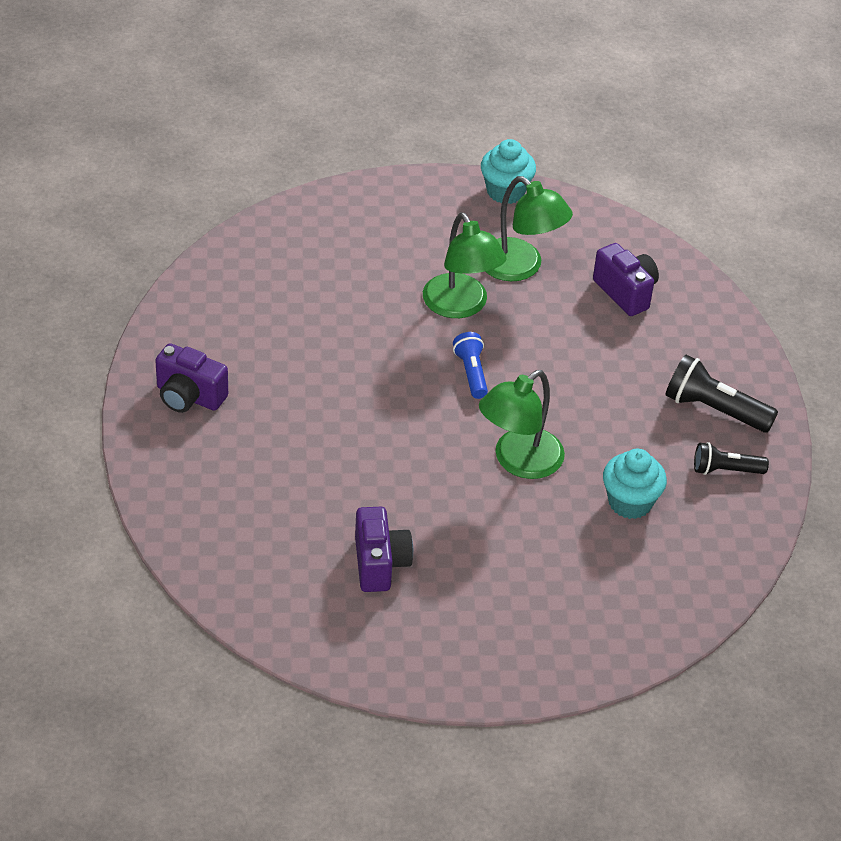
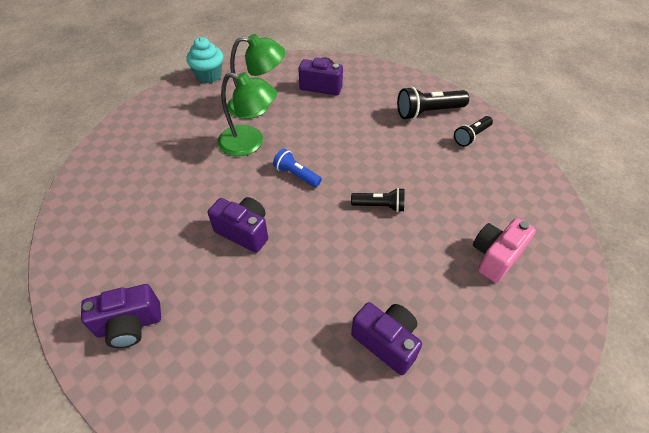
camera: 40 degrees left, 5 degrees up
green lamp [479,370,565,479] -> black flashlight [351,188,404,212]
turquoise cupcake [603,449,667,519] -> none
none -> purple camera [208,197,268,253]
none -> pink camera [473,218,536,283]

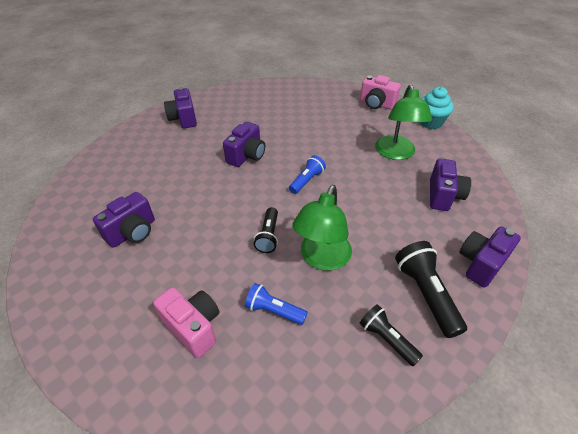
camera: 90 degrees right, 5 degrees down
green lamp [218,72,277,156] -> green lamp moved to [292,185,352,271]
none -> blue flashlight [245,283,308,325]
none -> pink camera [360,75,401,109]
none -> purple camera [459,226,521,287]

